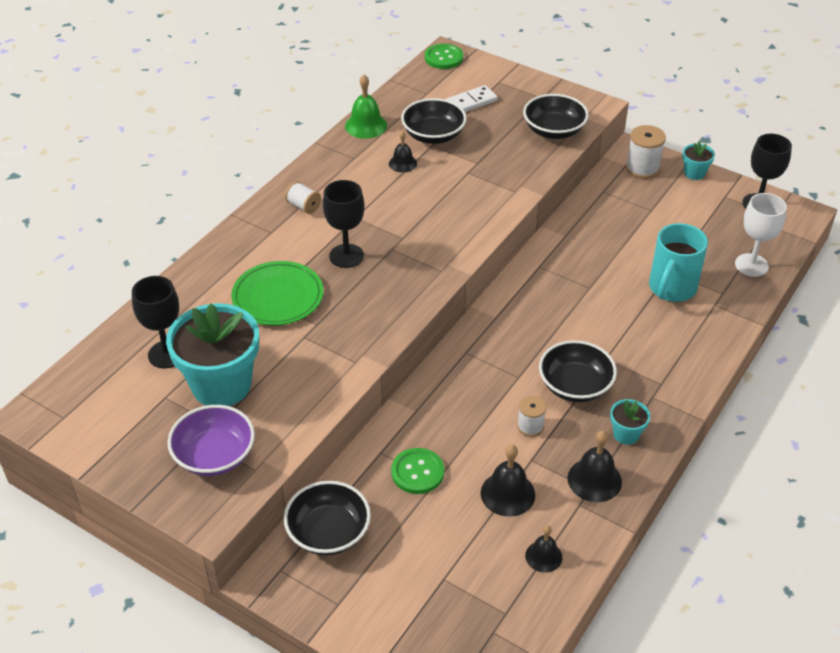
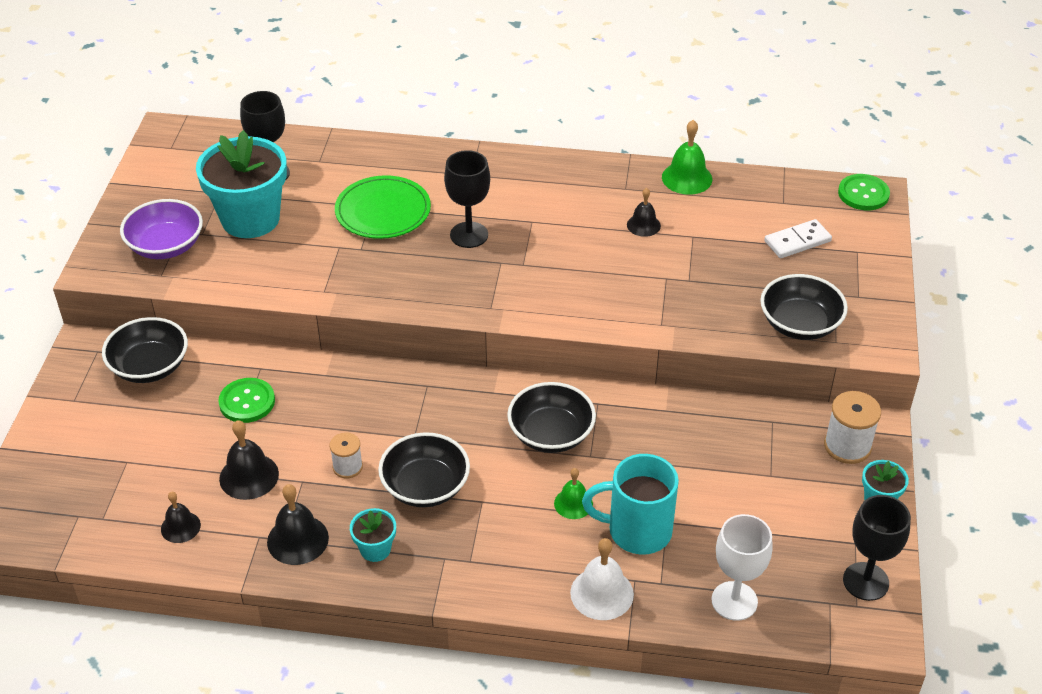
camera: 65 degrees right, 0 degrees up
white spool [285,181,321,214] -> none
black bowl [401,98,467,144] -> black bowl moved to [507,382,596,453]
white domino [446,85,498,112] -> white domino turned 60 degrees counterclockwise [764,219,832,258]
none -> green bell [554,468,593,519]
none -> white bell [570,538,634,620]

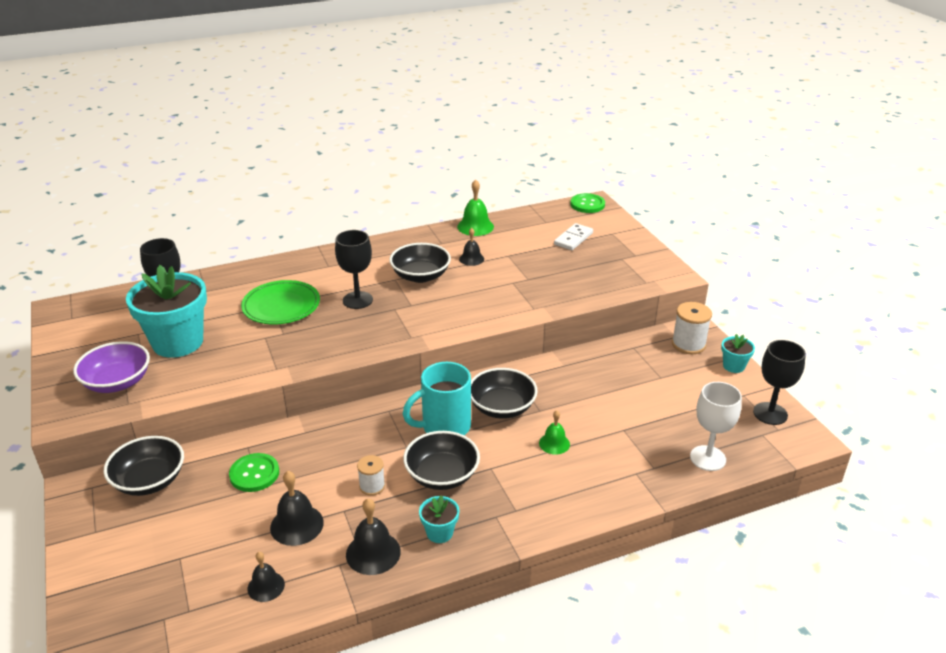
camera: 30 degrees left, 10 degrees down
white bell [570,538,634,620] -> none
turquoise mug [582,454,679,555] -> turquoise mug moved to [403,362,471,435]
black bowl [760,274,848,340] -> black bowl moved to [389,243,451,283]

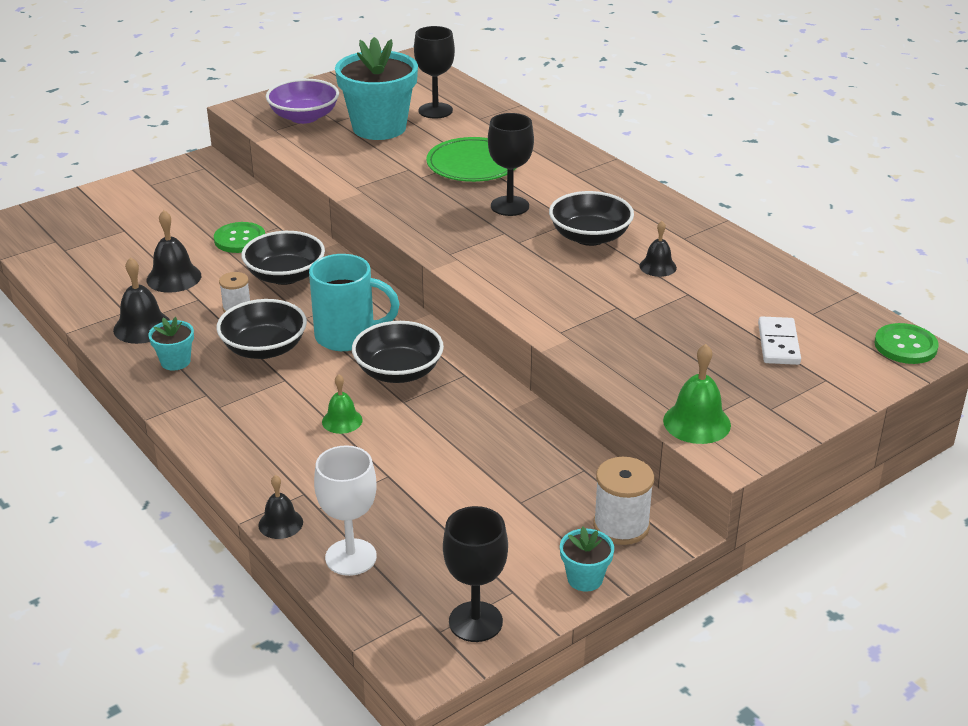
camera: 75 degrees right, 0 degrees up
black bowl [104,436,184,496] -> black bowl moved to [241,231,325,285]
black bell [248,552,285,602] -> black bell moved to [258,475,303,539]
turquoise mug [403,362,471,435] -> turquoise mug turned 135 degrees clockwise [309,254,400,351]
green bell [457,180,494,236] -> green bell moved to [663,344,731,444]
white domino [554,223,593,250] -> white domino turned 75 degrees clockwise [758,316,801,365]

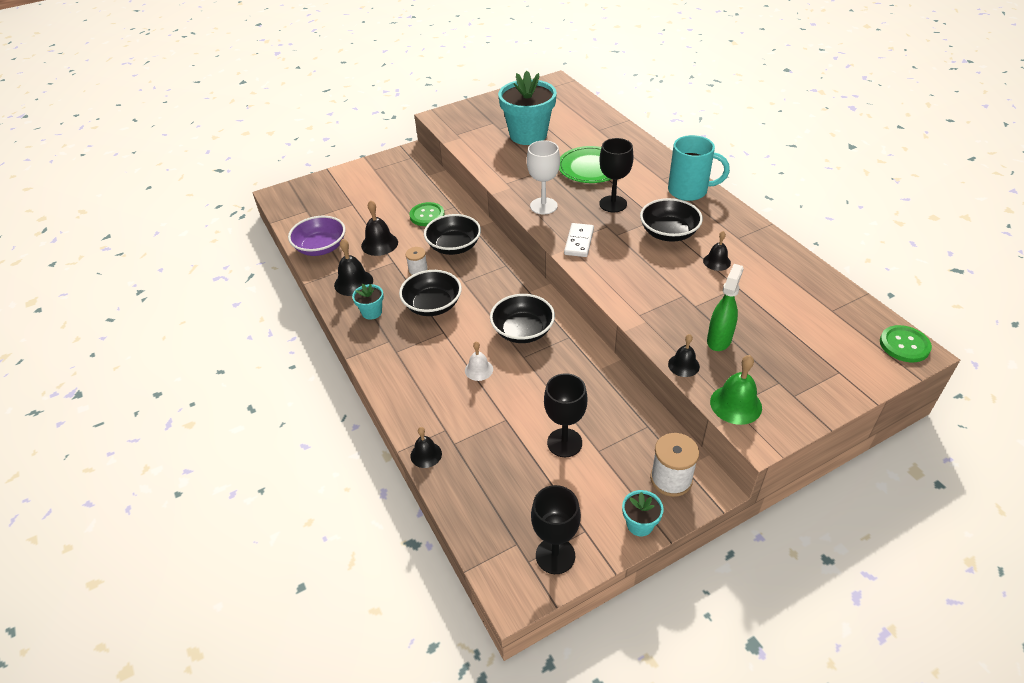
camera: 10 degrees right, 10 degrees up
purple bowl [266,79,339,124] -> purple bowl moved to [288,216,345,256]
turquoise mug [309,254,400,351] -> turquoise mug moved to [668,135,730,201]
white goblet [314,445,377,576] -> white goblet moved to [527,140,560,214]
green bell [322,374,363,434] -> white bell [465,342,493,381]
black goblet [414,26,455,119] -> black goblet moved to [544,373,587,457]
white domino [758,316,801,365] -> white domino moved to [564,223,594,257]
none -> black bell [668,334,700,377]
none -> green spray bottle [707,264,744,351]

